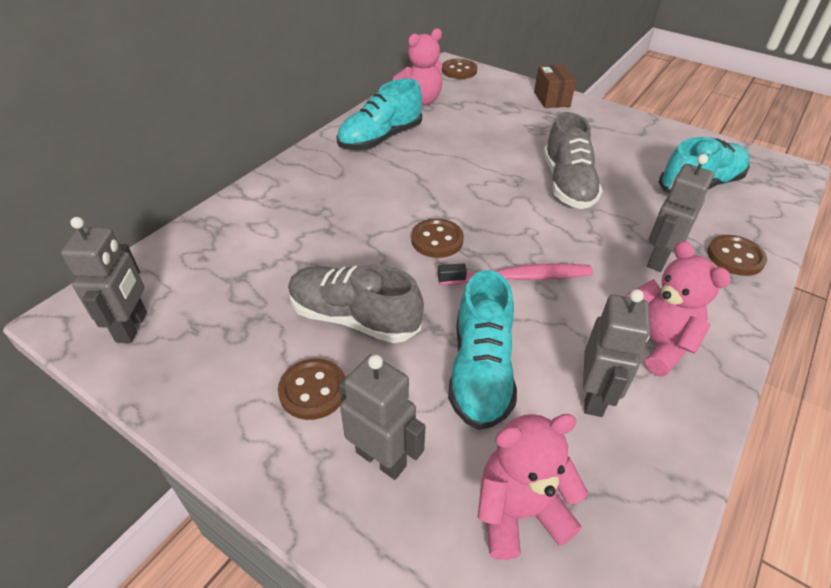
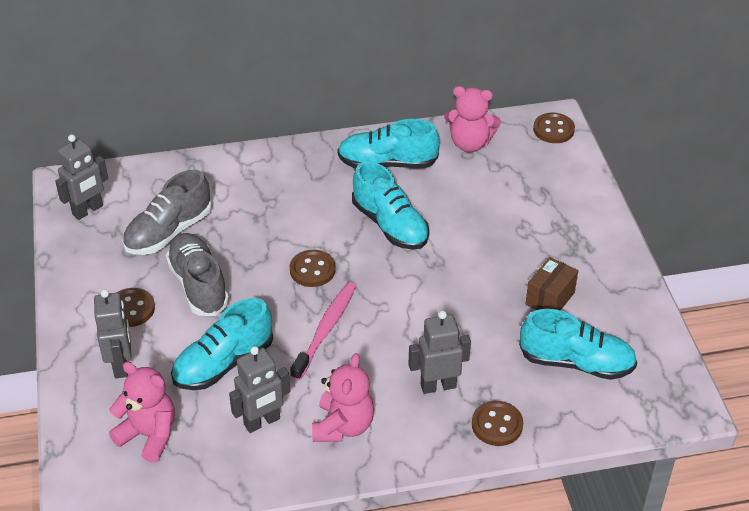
camera: 45 degrees right, 0 degrees up
pink toothbrush [438,264,593,285] -> pink toothbrush turned 105 degrees counterclockwise [290,283,356,381]
brown box [534,65,576,108] -> brown box moved to [525,257,578,311]
grey shoe [543,112,603,209] -> grey shoe moved to [122,170,212,255]
none -> turquoise shoe [352,161,429,250]

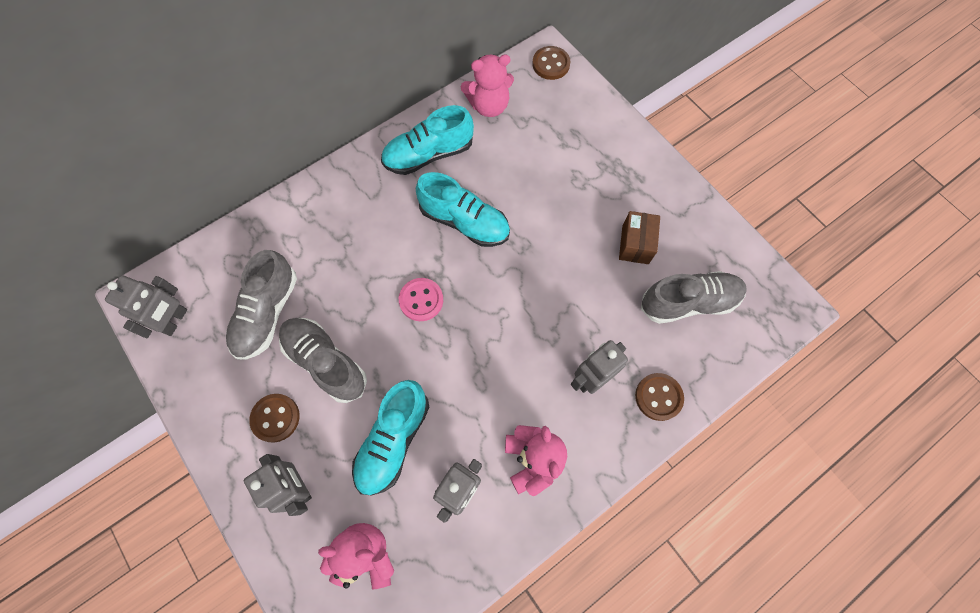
camera: 25 degrees left, 25 degrees up
brown button [290,250,336,287] -> pink button [399,278,443,321]
pink toothbrush [290,283,356,381] -> none
turquoise shoe [519,309,637,380] -> grey shoe [641,271,747,324]

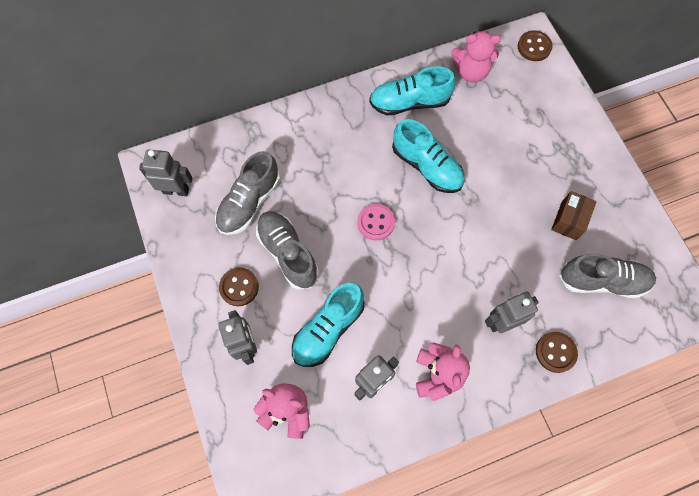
camera: 15 degrees right, 0 degrees up
grey robot [105,275,187,338] -> grey robot turned 120 degrees counterclockwise [139,149,192,196]

